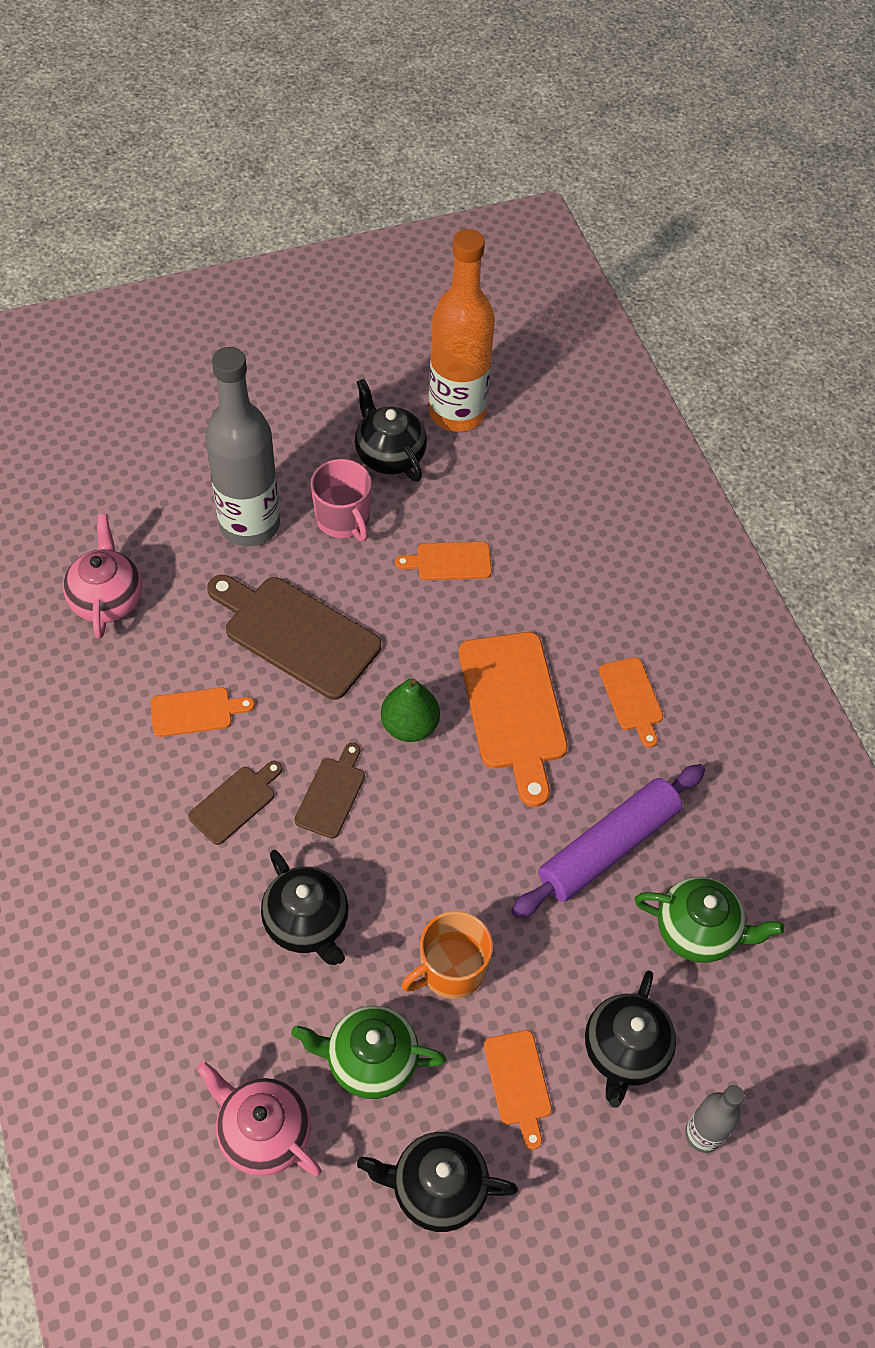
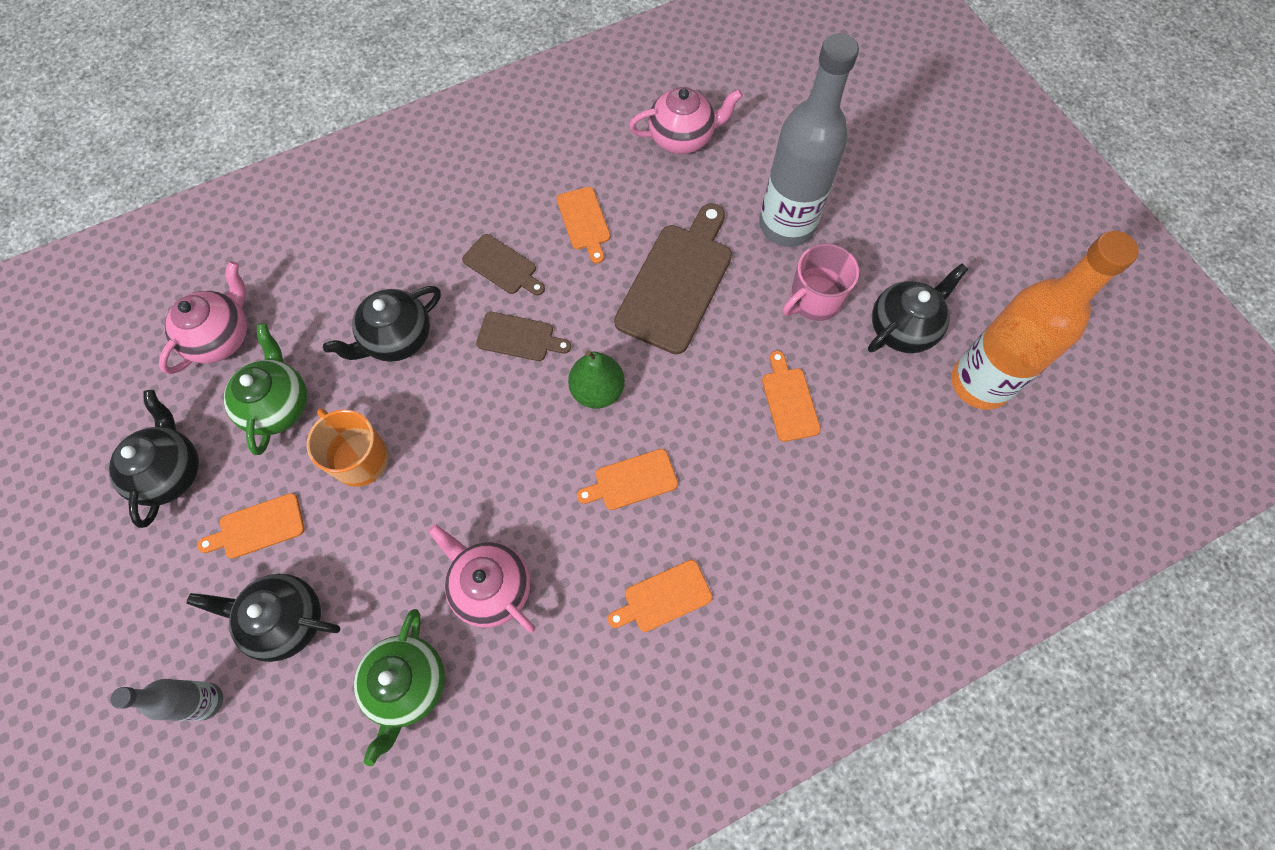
camera: 85 degrees right, 10 degrees up
orange cutting board [459,632,568,807] -> orange cutting board [577,449,678,510], size x0.53
purple rolling pin [511,764,706,918] -> pink teapot [428,524,535,633]

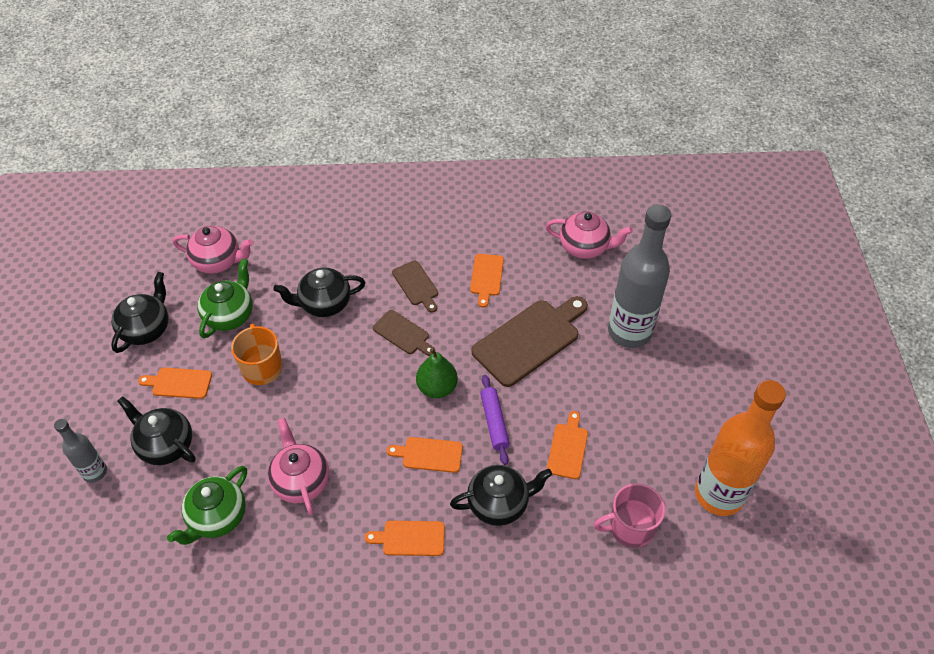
camera: 25 degrees right, 15 degrees down
pink teapot [159,261,247,374] -> pink teapot turned 45 degrees clockwise [173,226,253,274]
pink mug [783,243,859,321] -> pink mug moved to [594,483,665,548]
black teapot [868,263,968,353] -> black teapot moved to [450,465,552,526]
none -> purple rolling pin [480,375,510,465]

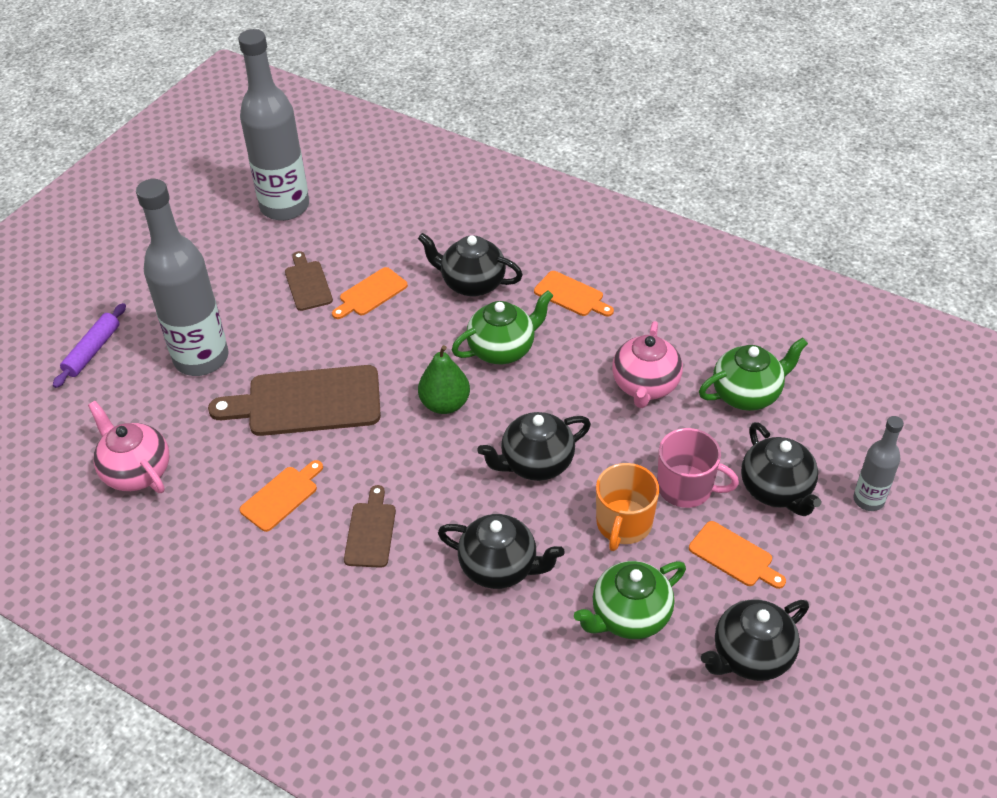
camera: 145 degrees left, 5 degrees down
pink teapot [173,226,253,274] -> none
brown cutting board [373,310,435,356] -> brown cutting board moved to [285,251,333,311]
orange cutting board [387,437,463,473] -> green teapot [452,290,553,364]
purple rolling pin [480,375,510,465] -> purple rolling pin moved to [53,303,126,388]
pink mug [594,483,665,548] -> pink mug moved to [657,428,739,508]
orange bottle [695,380,786,516] -> grey bottle [238,29,309,221]
none -> black teapot [477,412,591,481]

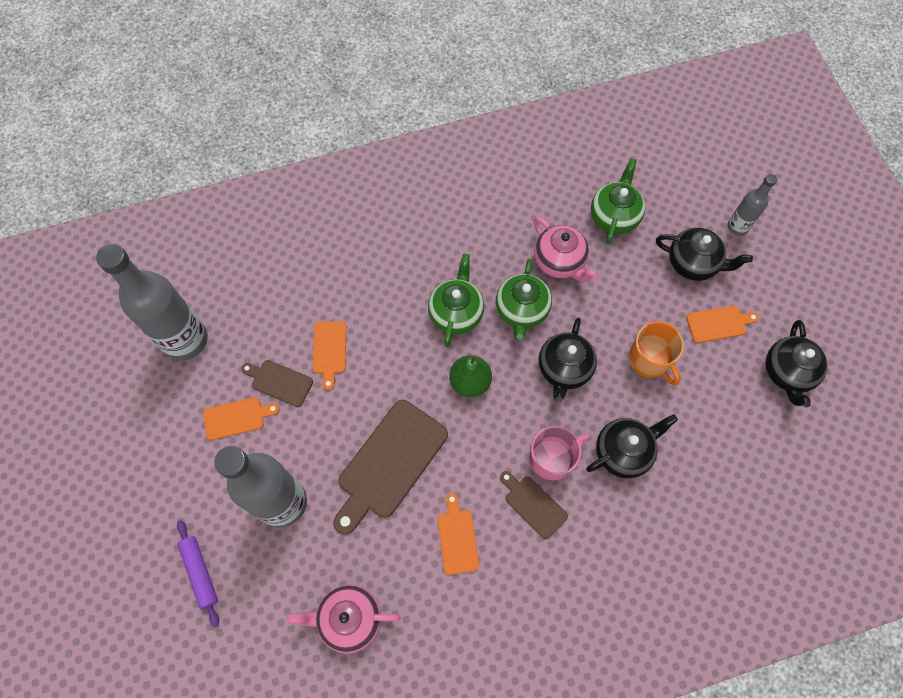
camera: 50 degrees left, 20 degrees up
black teapot [418,233,523,296] -> none
orange cutting board [534,271,614,316] -> orange cutting board moved to [203,397,280,440]
green teapot [574,561,686,639] -> green teapot moved to [496,259,552,340]
pink mug [657,428,739,508] -> pink mug moved to [529,426,590,482]

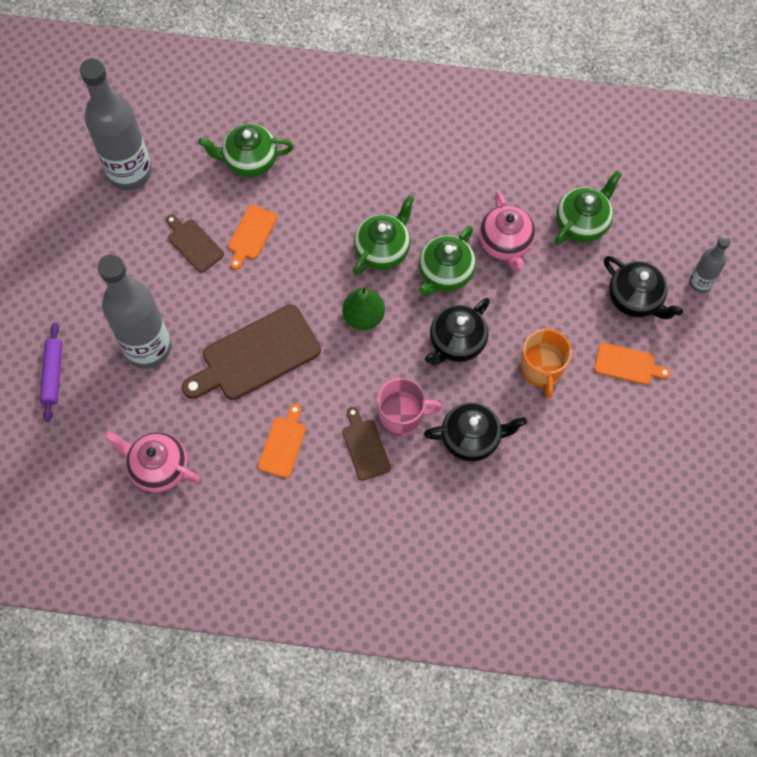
camera: 25 degrees right, 0 degrees up
orange cutting board [203,397,280,440] -> none
black teapot [766,320,828,407] -> none
none -> green teapot [198,124,294,177]

